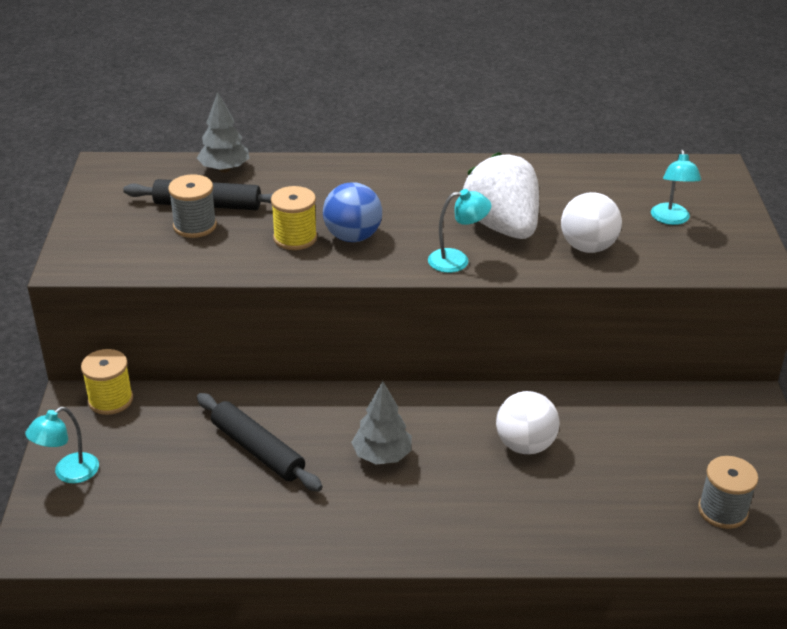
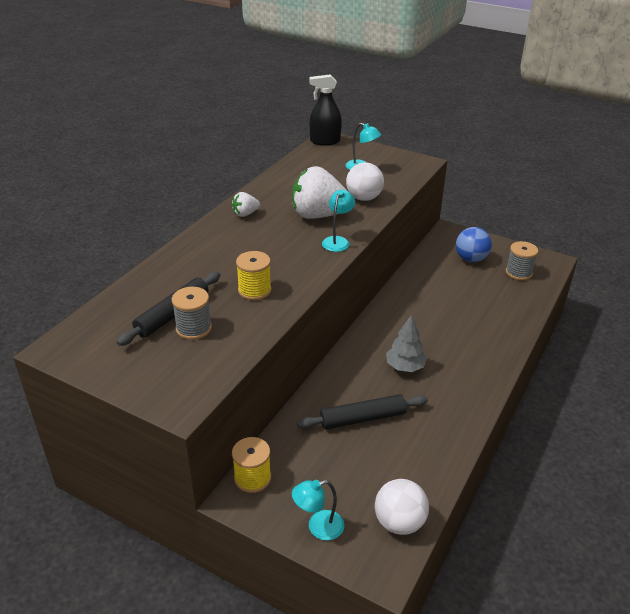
camera: 60 degrees left, 0 degrees up
turquoise lamp [25,407,99,483] -> turquoise lamp turned 90 degrees clockwise [292,480,344,541]
grey tree [197,92,249,173] -> none
blue ball [323,182,382,242] -> blue ball moved to [456,227,492,262]
white ball [496,391,560,454] -> white ball moved to [375,479,429,535]
none -> white strawberry [232,192,260,217]
none -> black spray bottle [310,75,342,145]

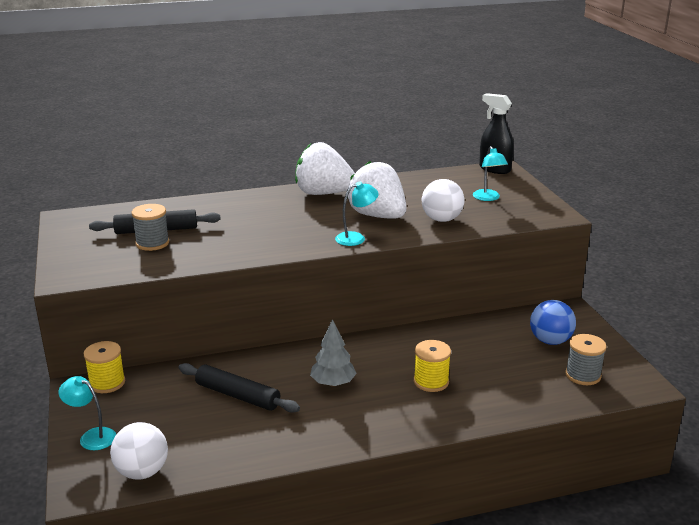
camera: 45 degrees right, 10 degrees down
white strawberry [232,192,260,217] -> white strawberry [295,142,355,195], size x2.11
yellow spool [236,251,272,300] -> yellow spool moved to [414,340,451,392]

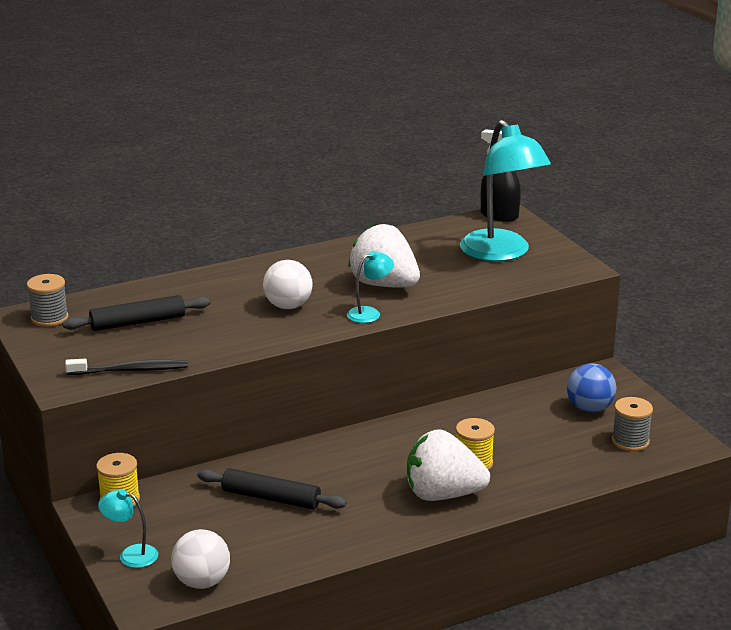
camera: 10 degrees left, 0 degrees up
grey spool [132,204,169,251] -> grey spool moved to [27,274,68,327]
white strawberry [295,142,355,195] -> white strawberry moved to [407,429,490,501]
grey tree [310,319,357,387] -> none
white ball [422,179,464,222] -> white ball moved to [263,260,313,309]
turquoise lamp [473,146,508,201] -> turquoise lamp [460,120,551,261], size x2.25
none -> black toothbrush [65,359,188,375]

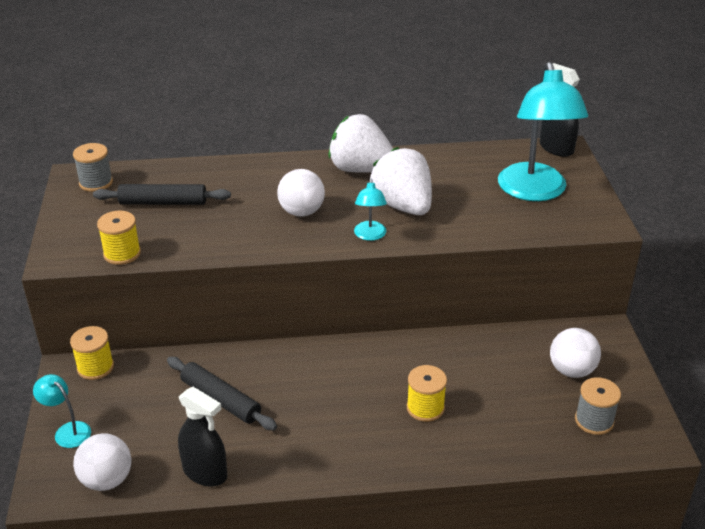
camera: 20 degrees right, 10 degrees up
black toothbrush [65,359,188,375] -> yellow spool [97,211,141,265]
turquoise lamp [347,251,394,323] -> turquoise lamp turned 105 degrees clockwise [354,179,387,241]
white strawberry [407,429,490,501] -> white strawberry moved to [328,114,393,173]
blue ball [567,363,616,413] -> white ball [550,328,601,378]
none -> black spray bottle [178,387,227,486]

